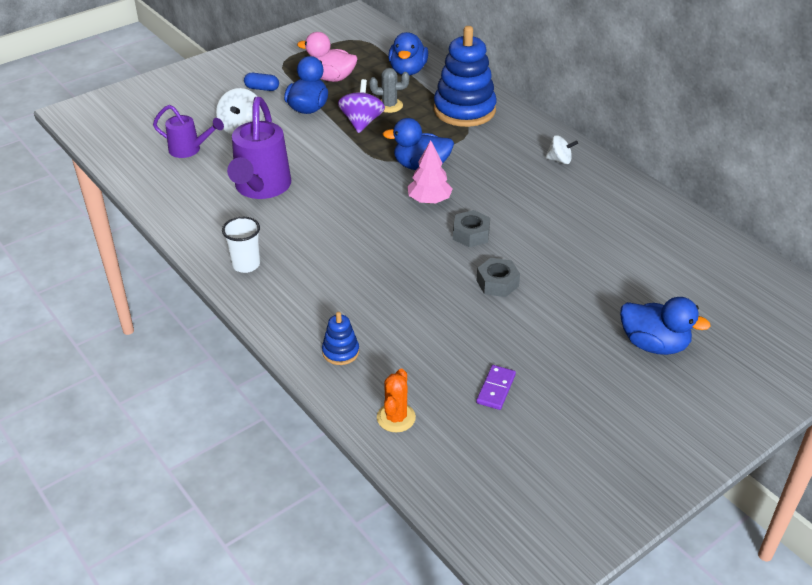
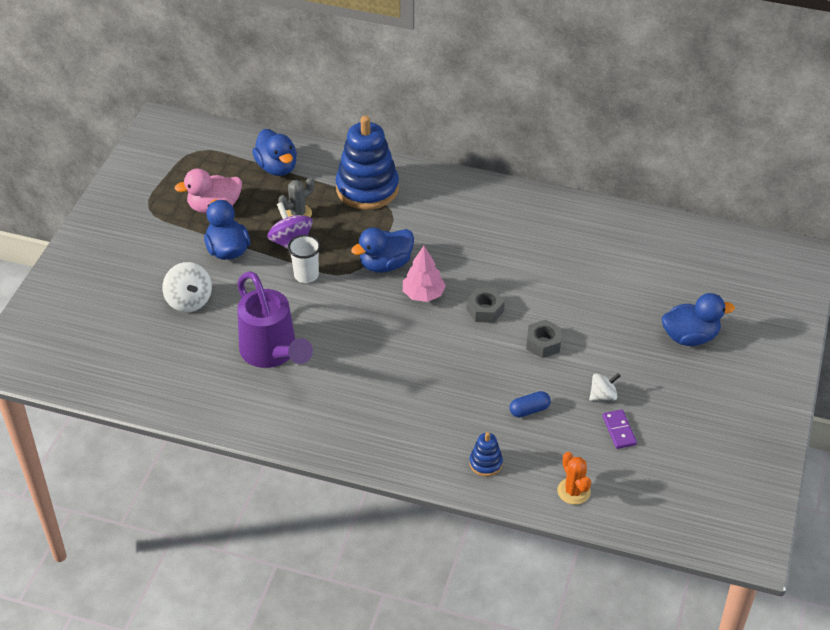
camera: 35 degrees left, 5 degrees up
purple watering can [153,105,224,158] -> none
white cup [222,217,260,273] -> white cup moved to [288,235,321,283]
blue capsule [244,73,279,91] -> blue capsule moved to [509,391,551,417]
white spinning top [545,135,578,164] -> white spinning top moved to [589,373,621,401]

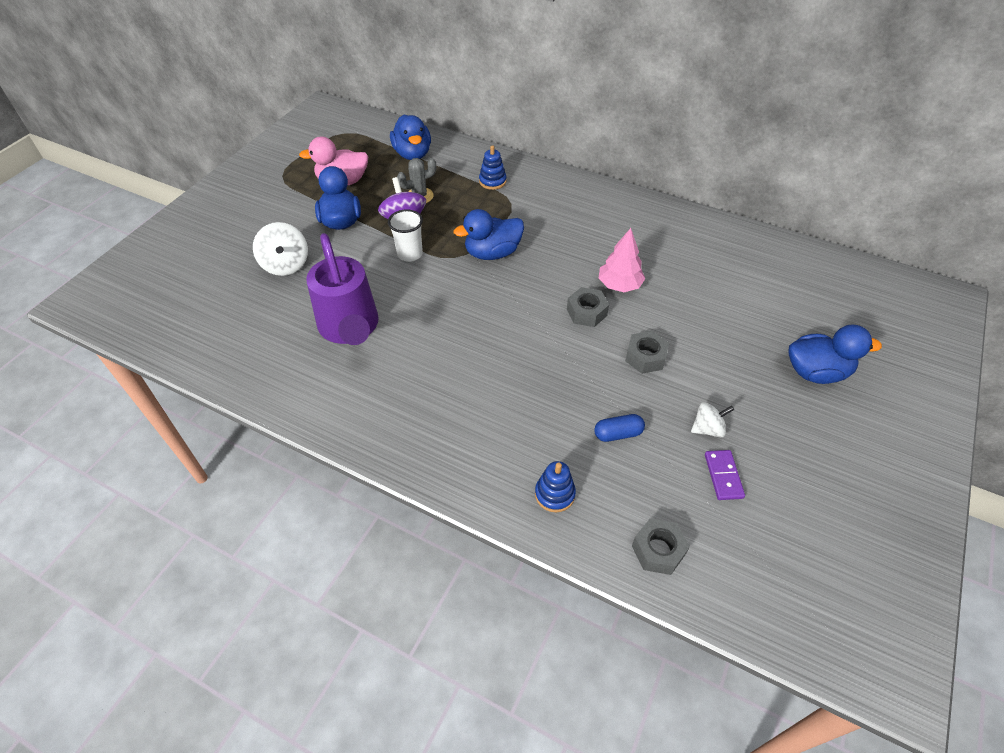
camera: 10 degrees right, 5 degrees up
blue stacking toy [336,116,399,210] -> blue stacking toy [479,146,506,190], size x0.44
pink tree [403,246,446,302] -> pink tree moved to [599,228,645,292]
orange cactus [557,452,591,505] -> grey nut [632,518,690,575]

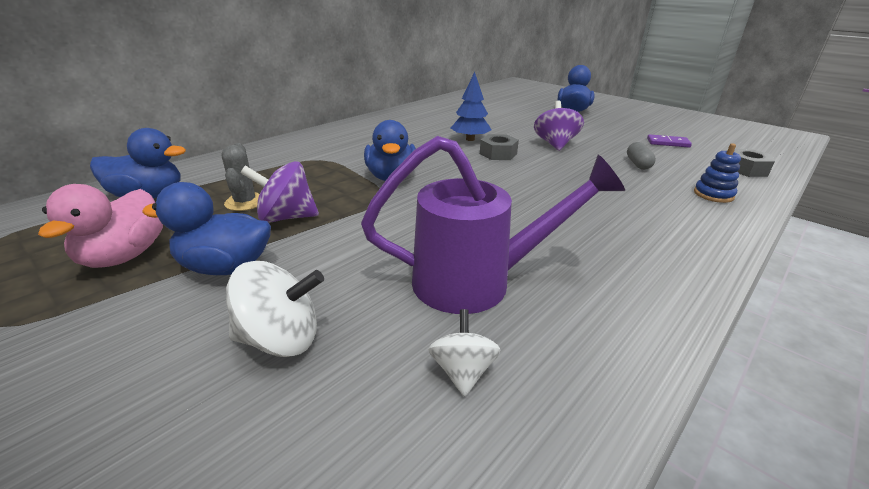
camera: 75 degrees left, 20 degrees down
white cup [388,209,423,262] -> none
blue stacking toy [479,146,506,190] -> none
blue capsule [594,414,645,442] -> grey capsule [627,142,656,170]
pink tree [599,228,645,292] -> blue tree [451,72,491,141]
grey nut [625,331,669,374] -> purple spinning top [534,101,584,151]
white spinning top [691,402,734,438] -> white spinning top moved to [428,309,500,397]

